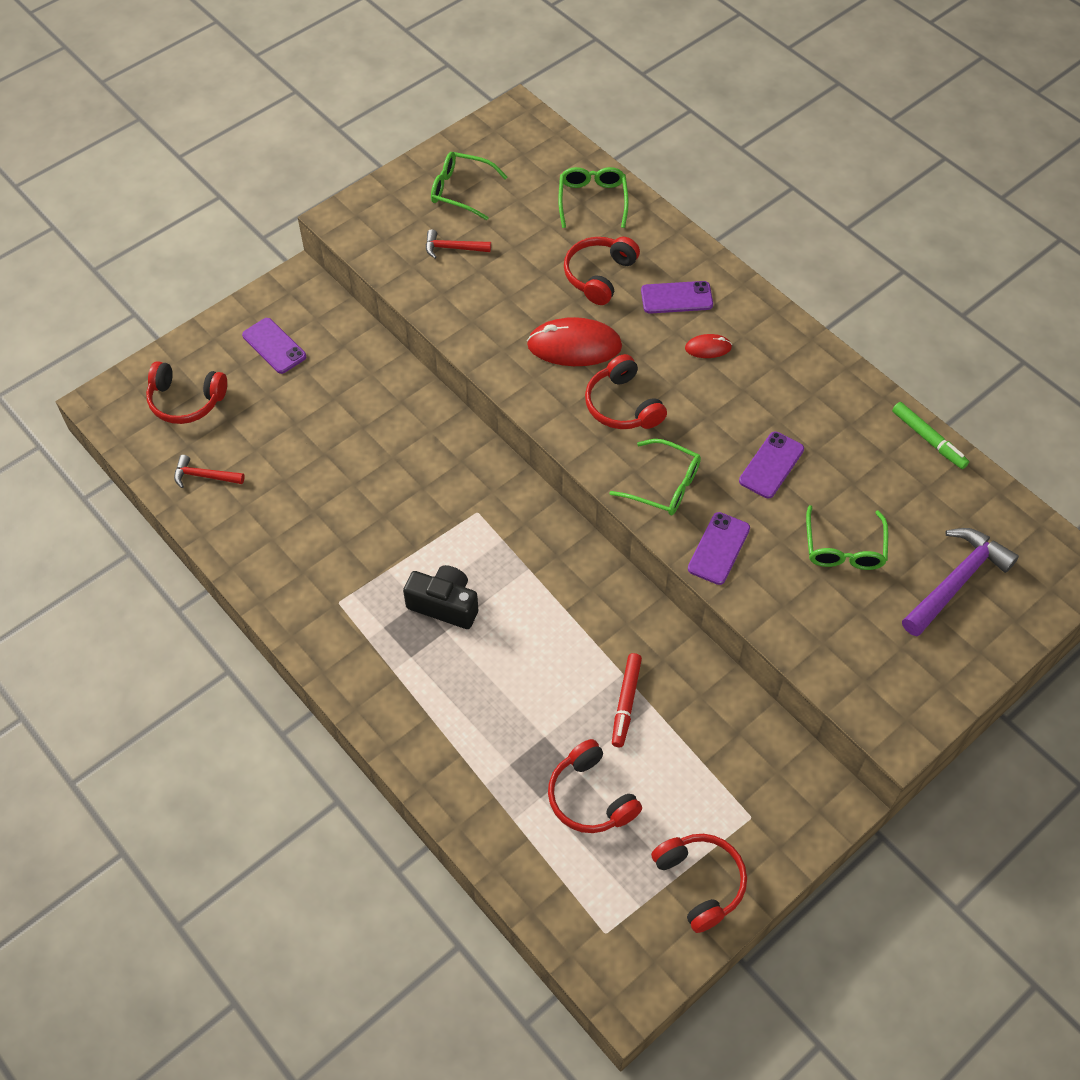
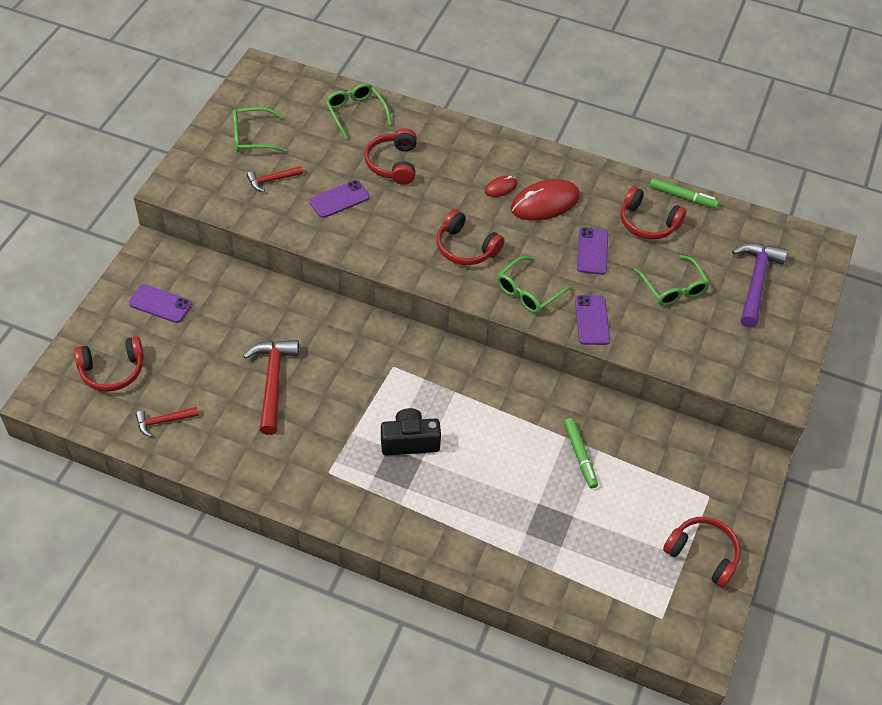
camera: 30 degrees left, 5 degrees down
red mouse [527,317,622,366] -> red mouse moved to [511,179,580,221]
red headphones [548,739,642,833] -> red headphones moved to [621,187,687,240]
green glasses [609,439,701,515] -> green glasses turned 135 degrees clockwise [497,256,572,313]
red marker [612,653,642,747] -> green marker [564,418,598,489]
purple phone [641,281,713,314] -> purple phone moved to [309,180,370,218]
none -> red hammer [243,340,299,435]

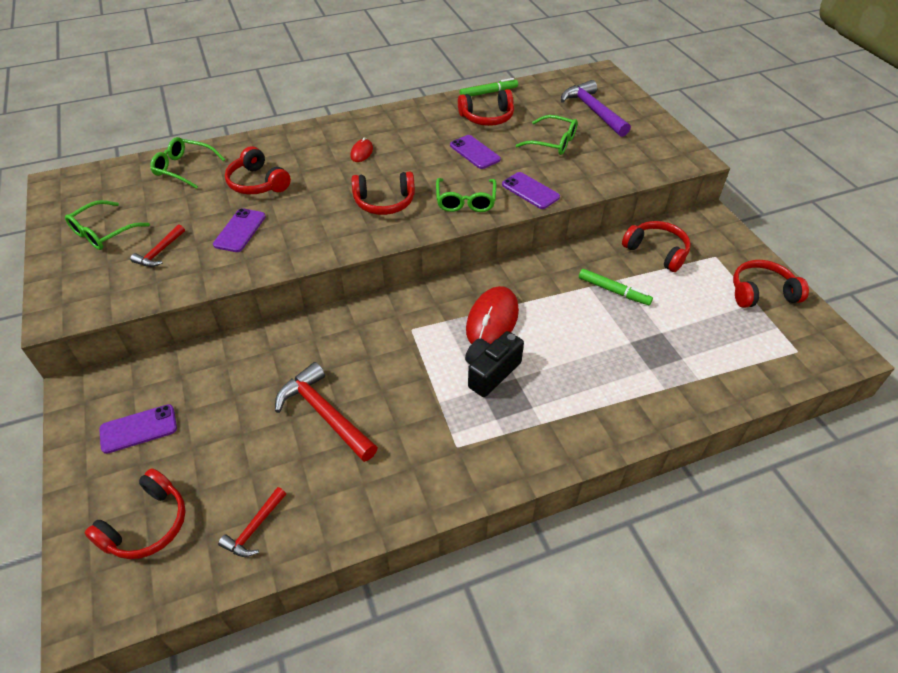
camera: 40 degrees left, 5 degrees down
red mouse [511,179,580,221] -> red mouse moved to [466,286,519,344]
none -> red headphones [622,221,691,272]

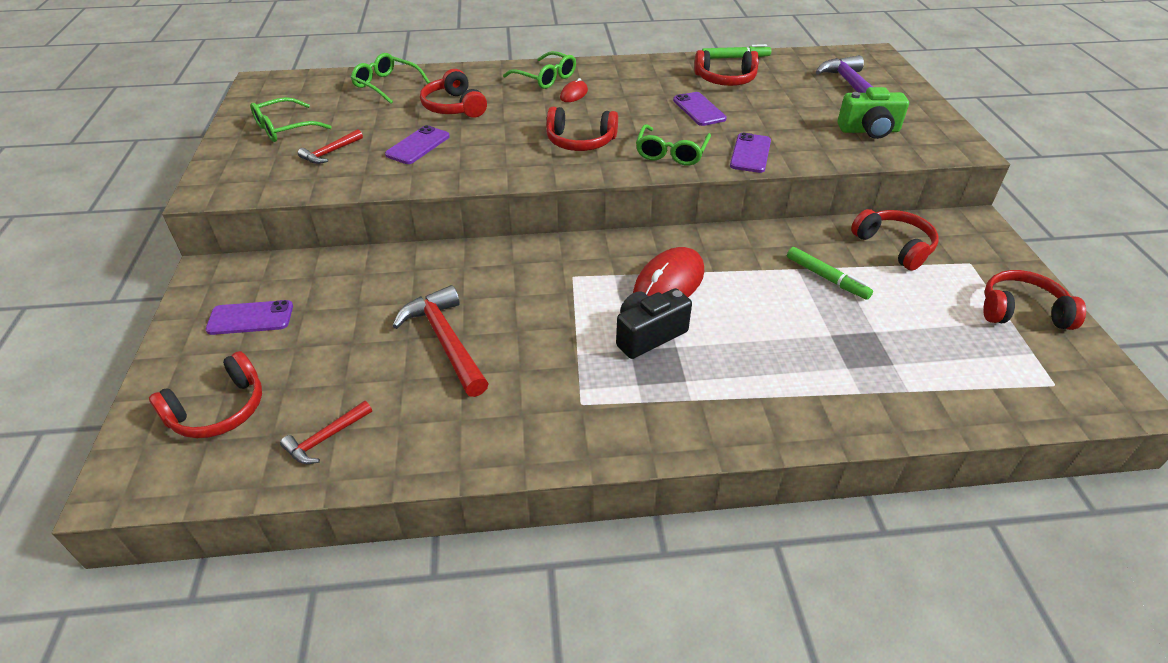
camera: 15 degrees right, 5 degrees down
purple phone [502,172,560,209] -> purple phone turned 45 degrees clockwise [730,133,771,173]
green glasses [516,115,578,155] -> green glasses moved to [503,51,576,89]
none -> green camera [837,87,909,139]

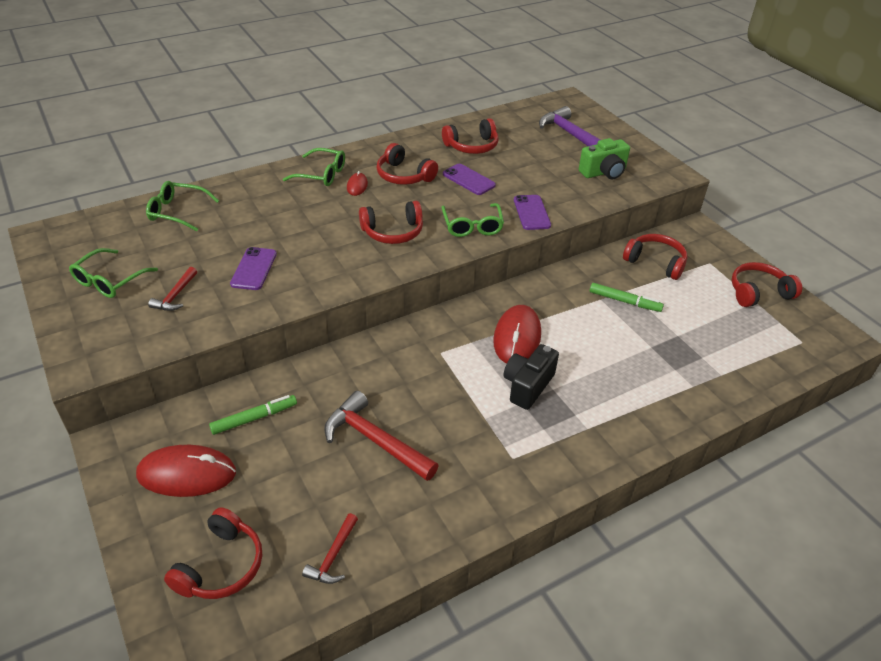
camera: 25 degrees left, 0 degrees up
purple phone [206,300,293,335] -> red mouse [136,445,236,497]
red headphones [420,69,487,118] -> red headphones moved to [376,143,438,185]
green marker [702,44,771,59] -> green marker moved to [209,395,297,435]

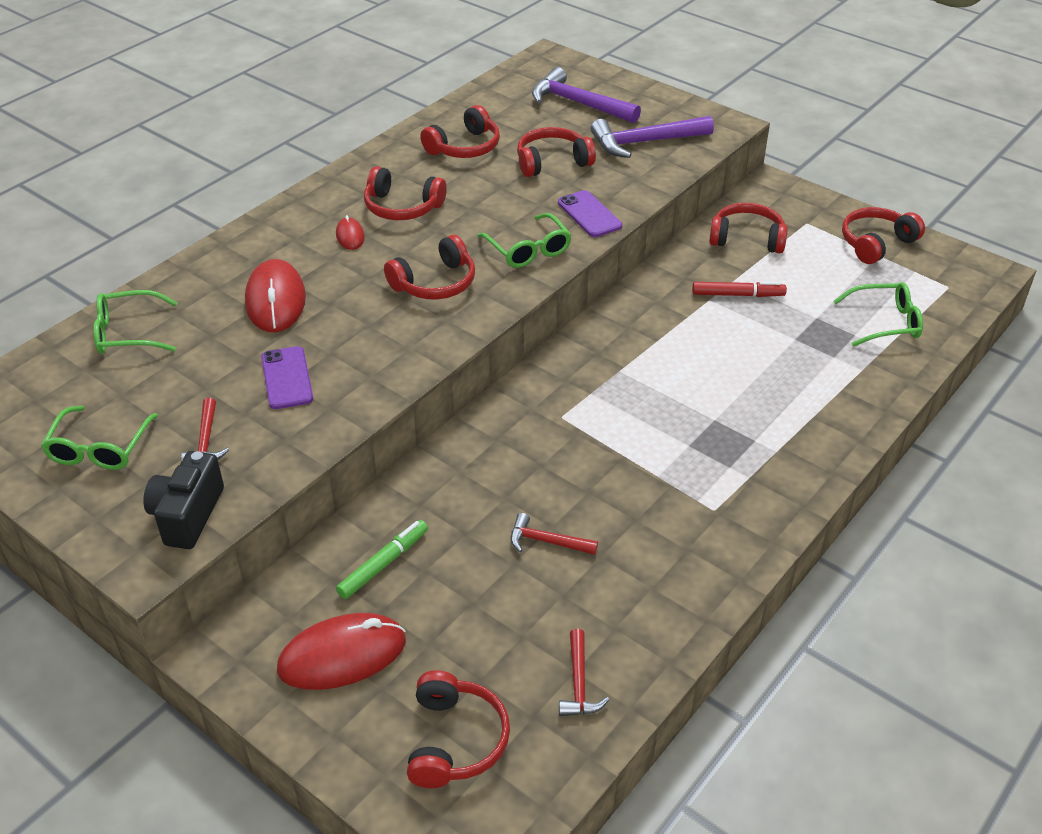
camera: 20 degrees left, 0 degrees up
green glasses [283,148,345,186] -> green glasses moved to [833,282,923,347]
red hammer [324,391,439,481] -> red hammer [511,513,598,555], size x0.55
purple phone [443,164,496,195] -> none
red mouse [493,305,541,364] -> red mouse moved to [245,259,306,332]
black camera [504,344,559,410] -> black camera moved to [143,451,224,549]
green camera [579,138,630,179] -> purple hammer [591,116,714,158]
green marker [590,283,664,312] -> red marker [692,281,787,297]
none -> red headphones [517,127,596,177]

